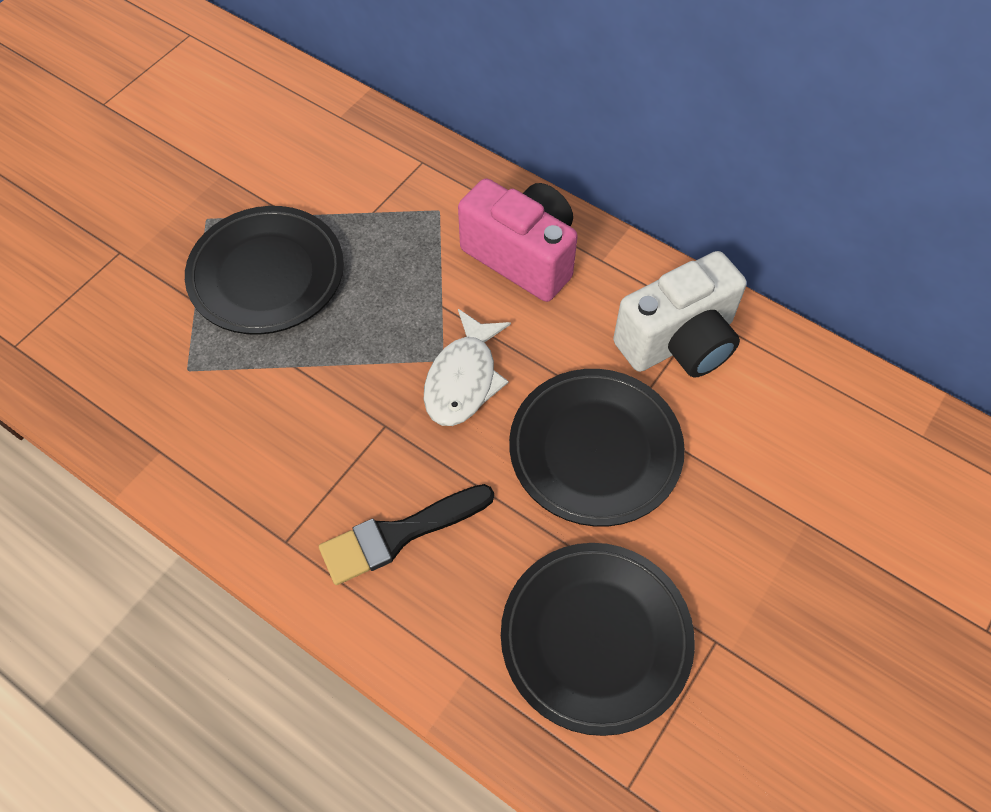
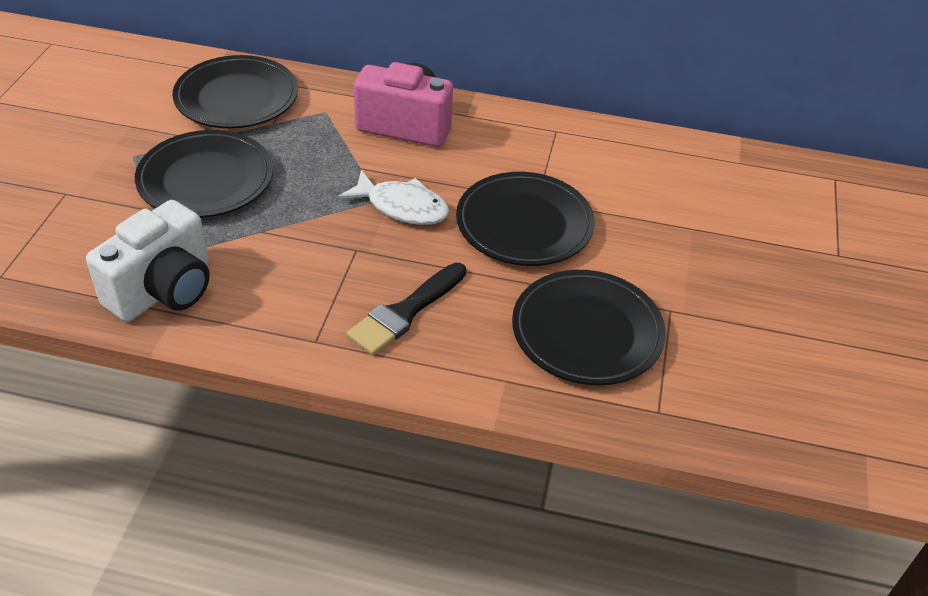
camera: 25 degrees left, 15 degrees down
white fish [424,309,511,426] -> white fish turned 60 degrees counterclockwise [338,170,450,225]
white camera [613,251,747,378] -> white camera moved to [86,200,210,322]
none -> black plate [172,55,298,128]

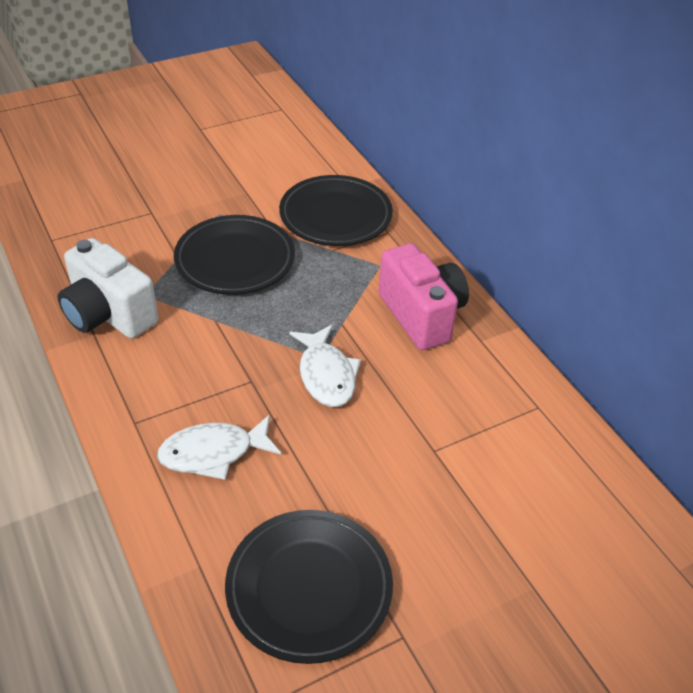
camera: 50 degrees right, 0 degrees up
white camera [86,200,210,322] -> white camera turned 45 degrees clockwise [57,238,158,339]
black brush [346,263,466,355] -> white fish [157,415,281,480]
black plate [456,172,595,266] -> none

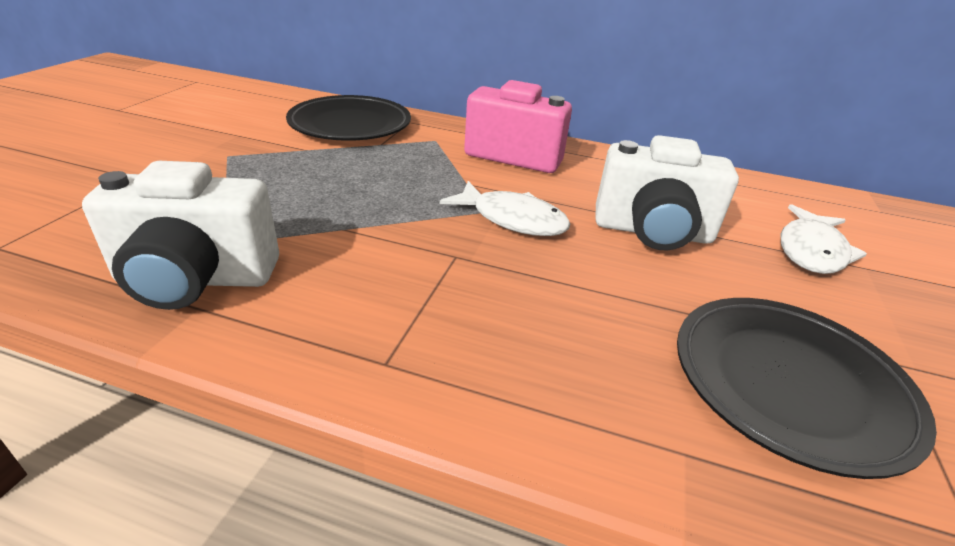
camera: 45 degrees left, 10 degrees down
white fish [157,415,281,480] -> white fish moved to [780,204,867,274]
black plate [174,215,295,295] -> none
none -> white camera [595,135,739,251]

